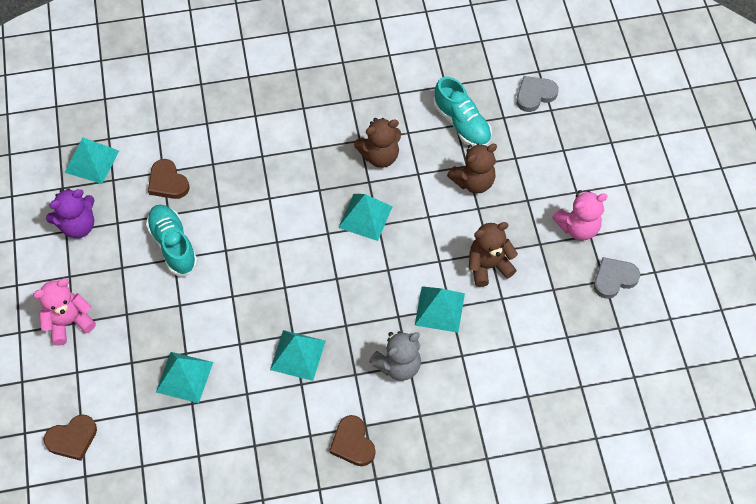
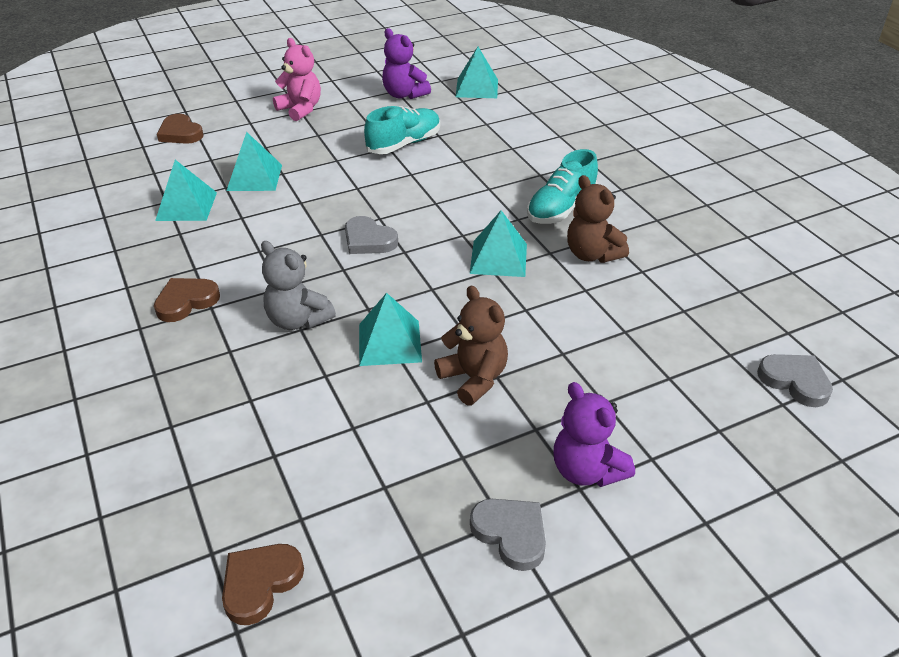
camera: 75 degrees right, 20 degrees down
brown heart [148,159,189,199] -> brown heart moved to [222,544,304,625]
turquoise pyramid [270,330,326,381] -> turquoise pyramid moved to [155,160,217,221]
turquoise shoe [433,77,492,146] -> turquoise shoe moved to [527,149,598,224]
brown teddy bear [447,144,497,194] -> none
pink teddy bear [552,190,608,241] -> purple teddy bear [554,382,635,487]
none -> grey heart [345,216,398,254]

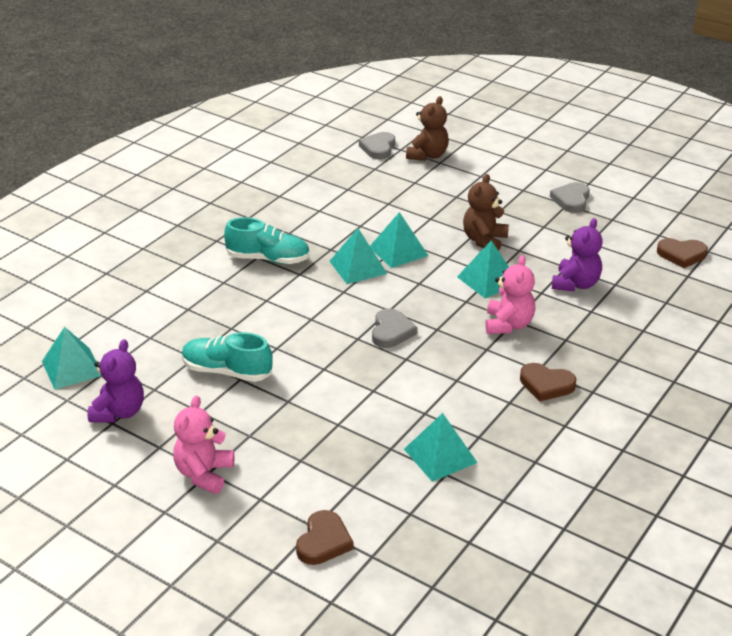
camera: 120 degrees left, 5 degrees down
turquoise pyramid [226,132,282,191] -> turquoise pyramid moved to [370,212,428,268]
grey teddy bear [261,241,336,330] -> pink teddy bear [485,255,535,334]
purple teddy bear [554,382,635,487] -> purple teddy bear moved to [552,218,603,291]
brown teddy bear [567,175,629,263] -> brown teddy bear moved to [406,96,449,161]

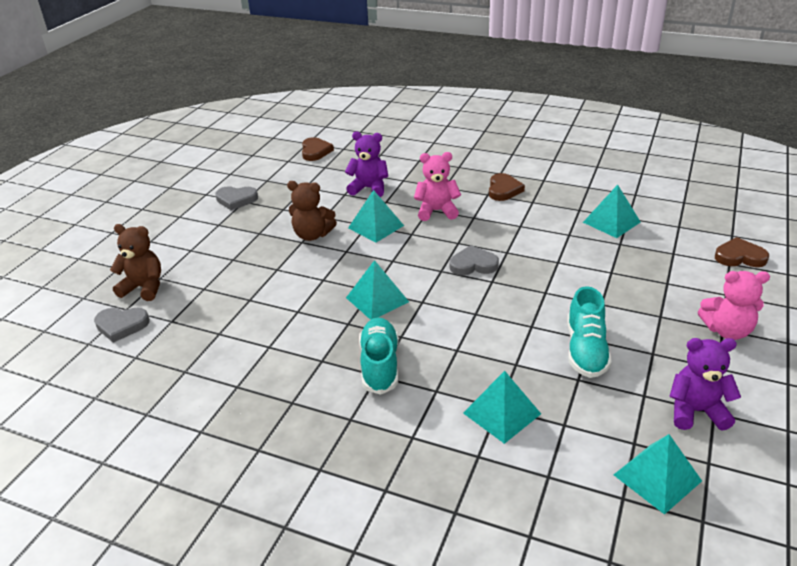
camera: 100 degrees left, 0 degrees up
turquoise pyramid [370,212,428,268] -> turquoise pyramid moved to [463,371,541,444]

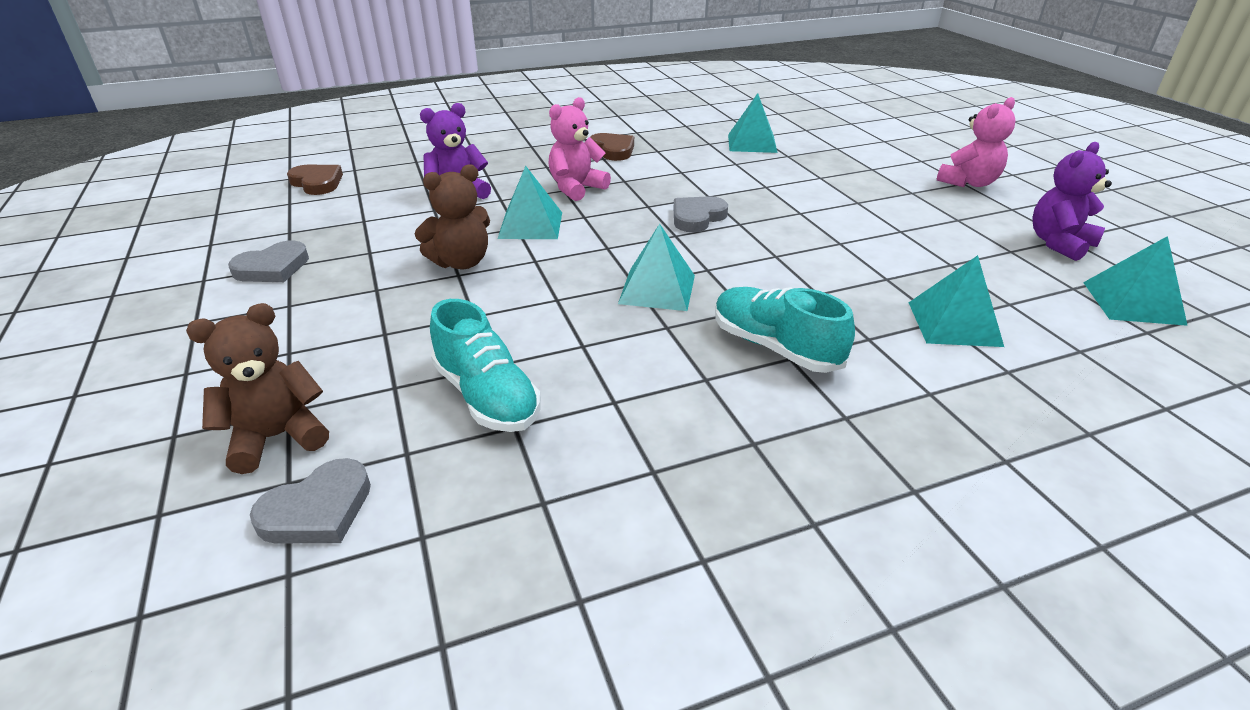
camera: 45 degrees left, 0 degrees up
turquoise shoe [567,286,612,378] -> turquoise shoe moved to [430,299,541,432]
brown heart [715,237,769,267] -> none

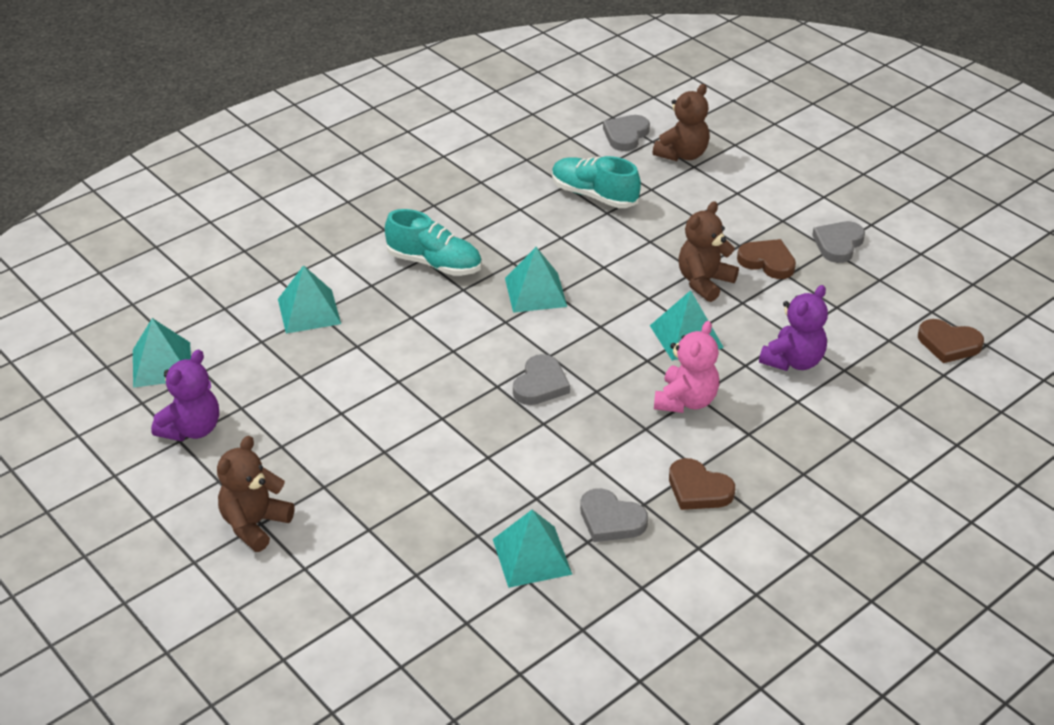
camera: 160 degrees right, 5 degrees up
pink teddy bear [937,97,1015,187] -> brown teddy bear [217,436,295,552]
none -> grey heart [580,488,648,542]
none -> brown heart [737,239,796,279]

